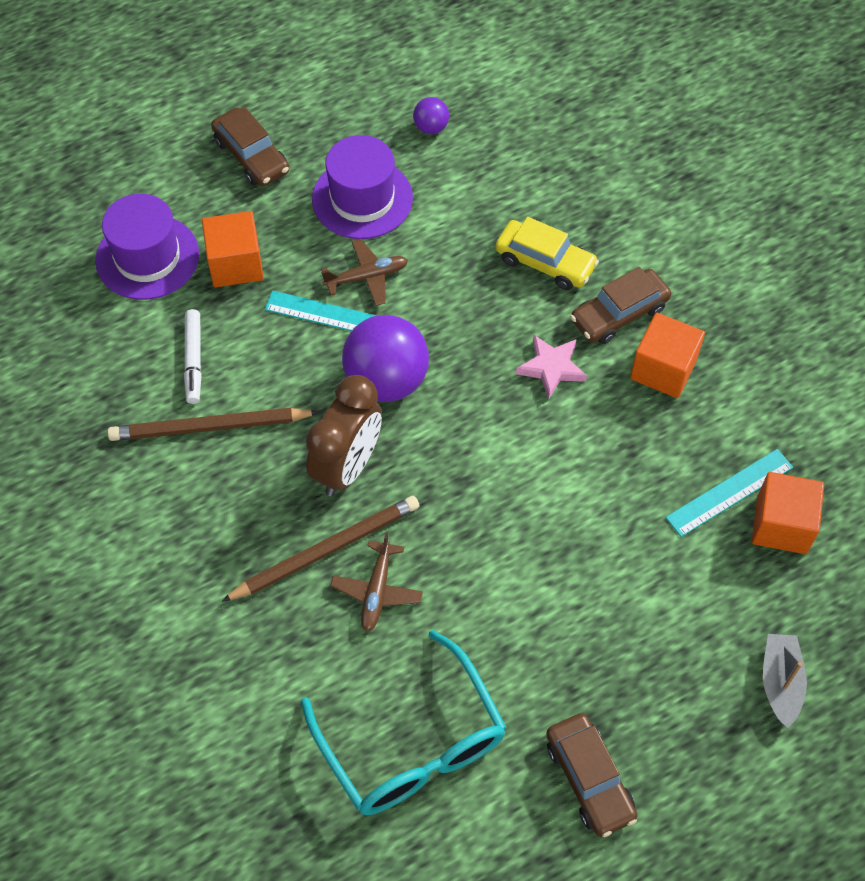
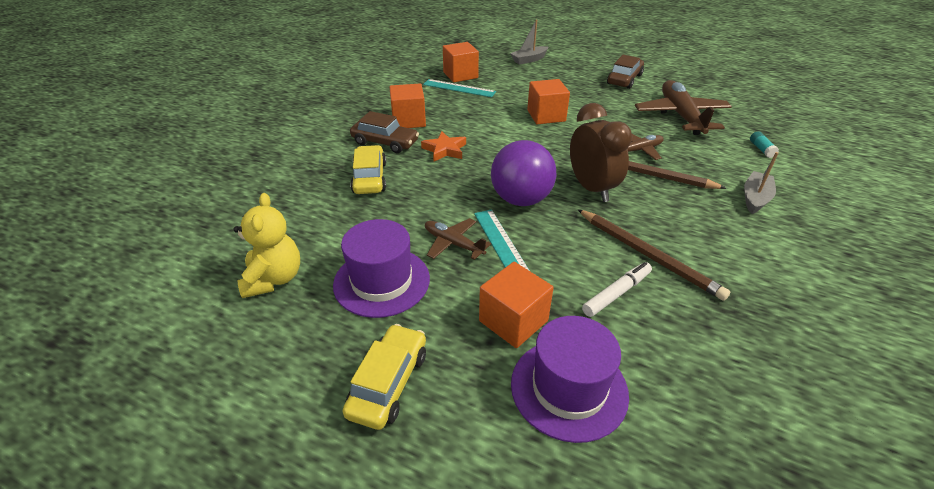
camera: 125 degrees left, 20 degrees down
brown car [211,107,289,186] -> yellow car [342,324,426,430]
turquoise glasses [301,630,507,815] -> brown plane [635,80,732,135]
brown clock [306,375,382,496] -> brown clock turned 75 degrees clockwise [570,103,632,202]
purple ball [413,97,449,134] -> yellow teddy bear [234,193,300,298]
pink star [516,335,587,399] -> orange star [421,131,466,162]
none -> orange cube [527,79,570,124]
none -> grey boat [744,152,778,214]
none -> turquoise glue stick [750,131,779,158]

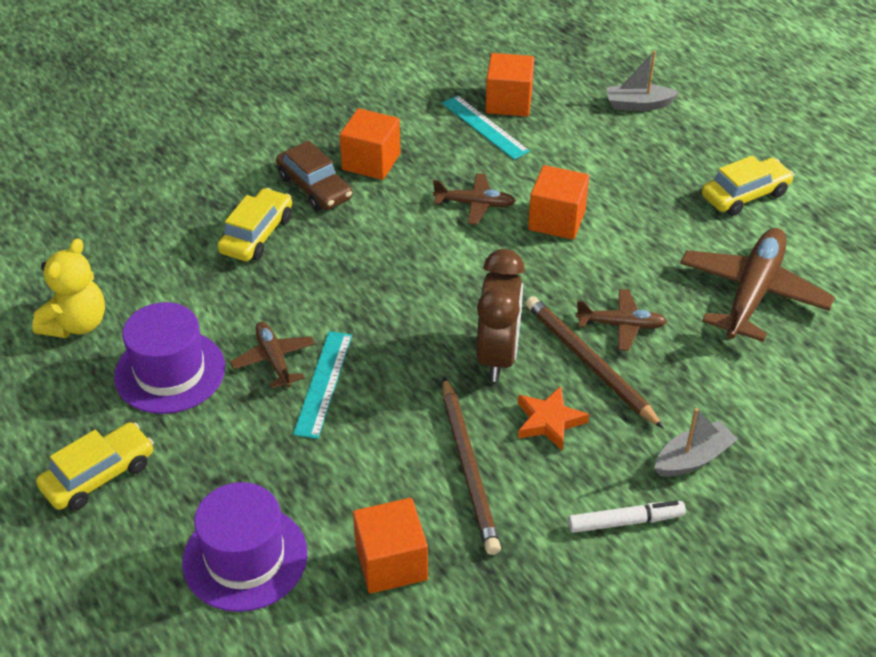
camera: 30 degrees right, 5 degrees up
orange star [421,131,466,162] -> orange star moved to [518,386,589,450]
orange cube [479,262,554,348] -> orange cube moved to [353,498,428,593]
purple ball [491,140,556,206] -> none
white marker [582,262,652,317] -> white marker moved to [568,501,686,533]
brown car [607,55,644,89] -> yellow car [702,155,794,216]
turquoise glue stick [750,131,779,158] -> none
none -> brown plane [433,173,516,225]

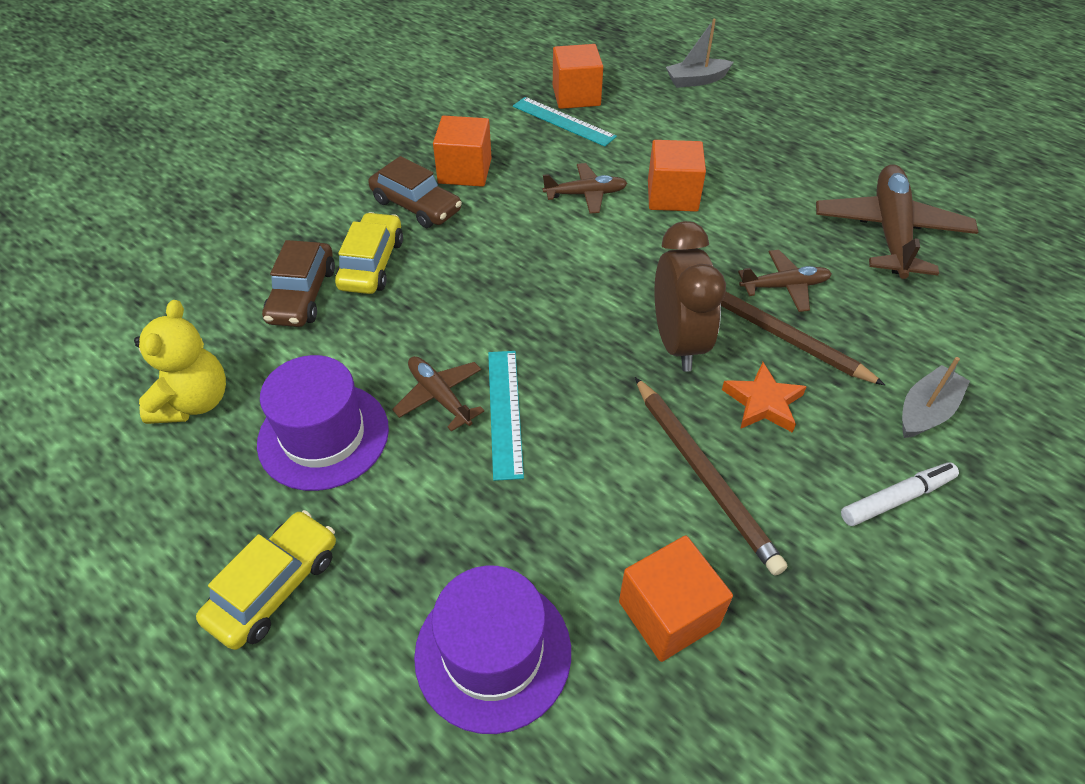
camera: 15 degrees left, 5 degrees up
yellow car [702,155,794,216] -> none
none -> brown car [262,240,335,327]

